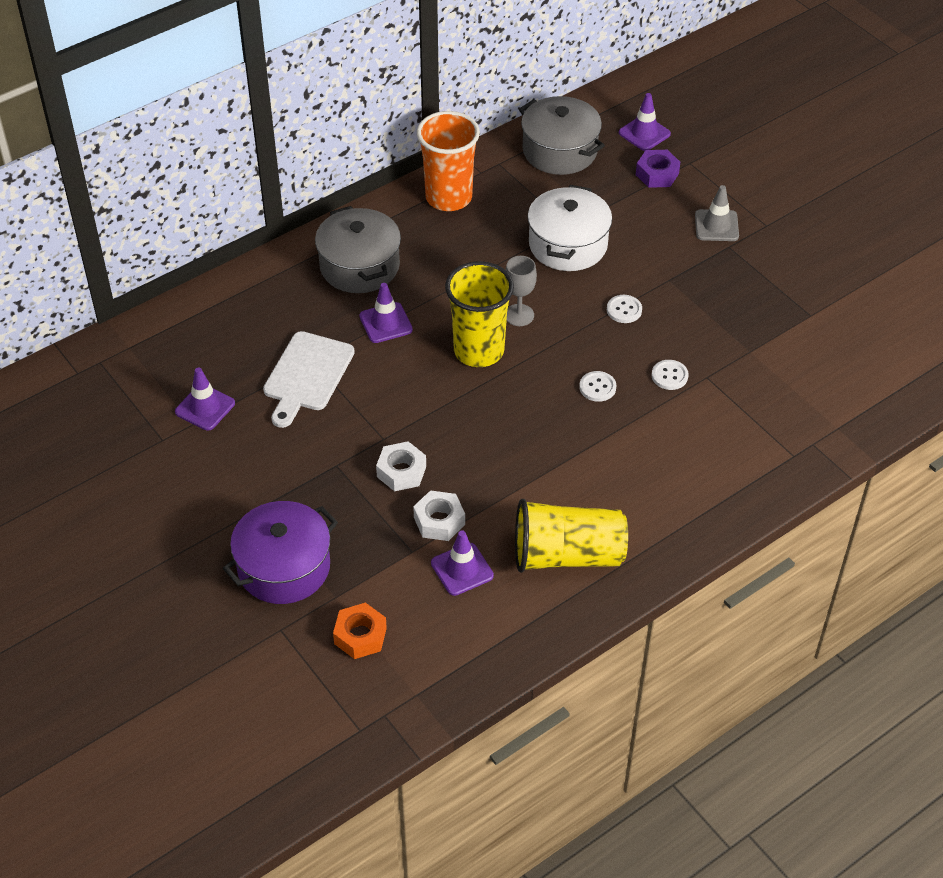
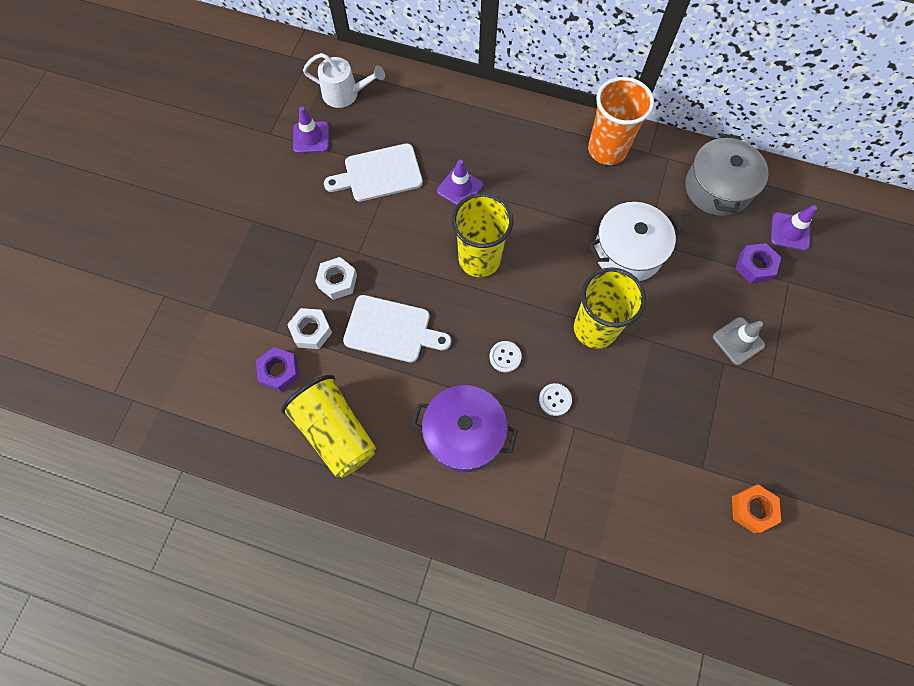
camera: 55 degrees right, 20 degrees up
purple pot [223,501,338,604] -> purple pot moved to [412,385,518,472]
grey pot [315,206,401,293] -> none
orange nut [333,603,387,659] -> orange nut moved to [732,484,781,533]
purple traffic cone [431,530,494,596] -> purple nut [256,347,299,392]
grey goblet [506,256,537,326] -> none
white button [607,295,642,323] -> yellow cup [574,267,646,349]
none -> white watering can [303,53,385,108]
none -> white cutting board [343,295,451,363]

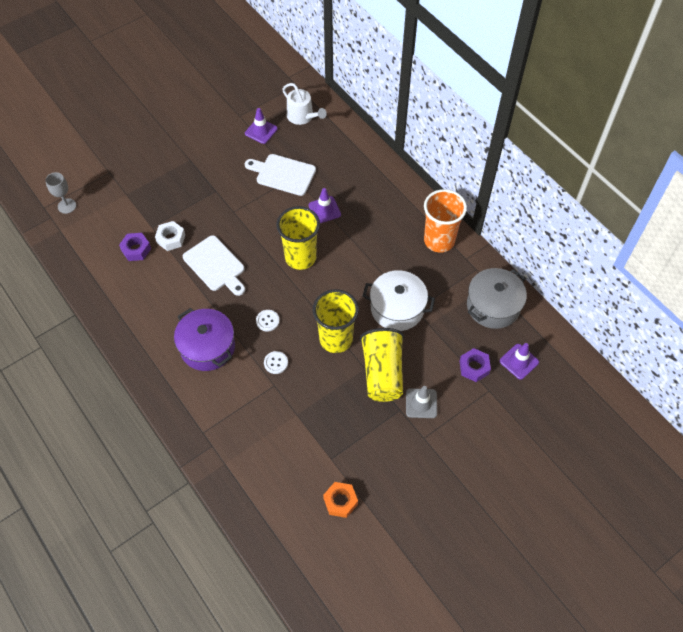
camera: 35 degrees right, 10 degrees down
yellow cup [281,375,376,478] -> yellow cup moved to [360,328,404,402]
white nut [315,257,357,300] -> none
none -> grey goblet [45,172,76,214]

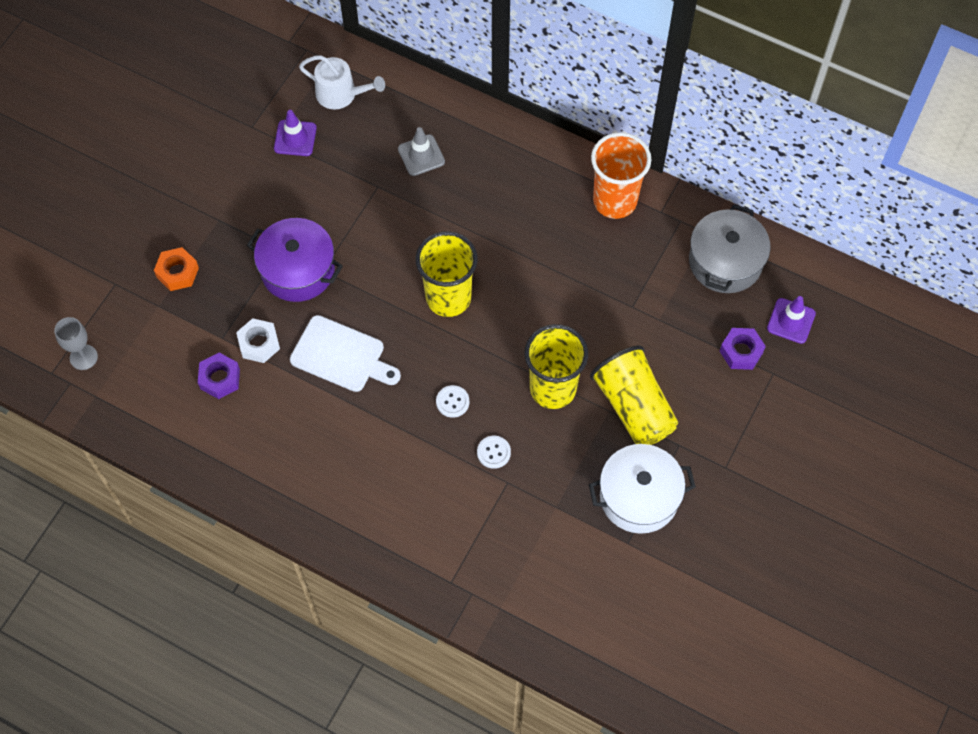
camera: 25 degrees left, 5 degrees up
purple pot [174,308,235,371] -> purple pot moved to [247,218,343,302]
white cutting board [245,154,316,196] -> none
purple traffic cone [308,188,341,223] -> none
orange nut [323,482,358,518] -> orange nut moved to [154,247,199,291]
white pot [362,270,435,331] -> white pot moved to [589,444,696,534]
grey traffic cone [406,386,437,418] -> grey traffic cone moved to [398,127,445,176]

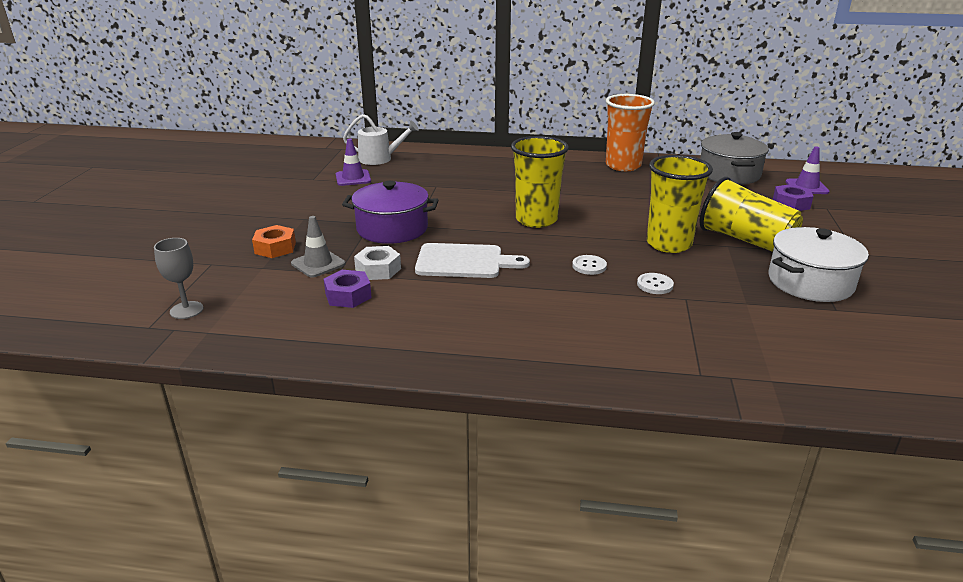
camera: 20 degrees left, 35 degrees down
grey traffic cone [398,127,445,176] -> grey traffic cone moved to [291,216,346,277]

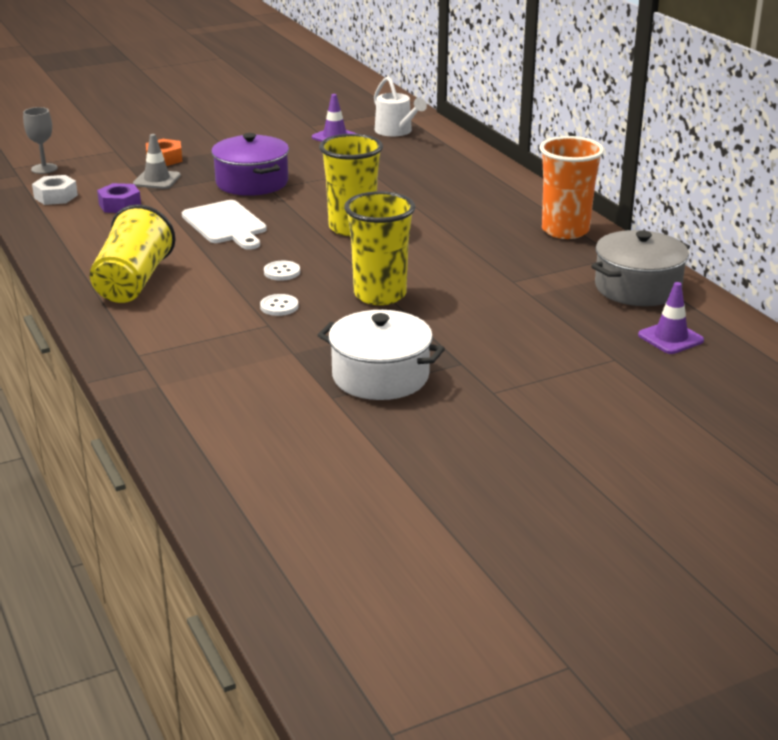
camera: 55 degrees right, 0 degrees up
white nut [354,246,401,280] -> white nut moved to [32,175,78,205]
yellow cup [700,177,803,252] -> yellow cup moved to [90,204,175,303]
purple nut [773,184,814,211] -> none

